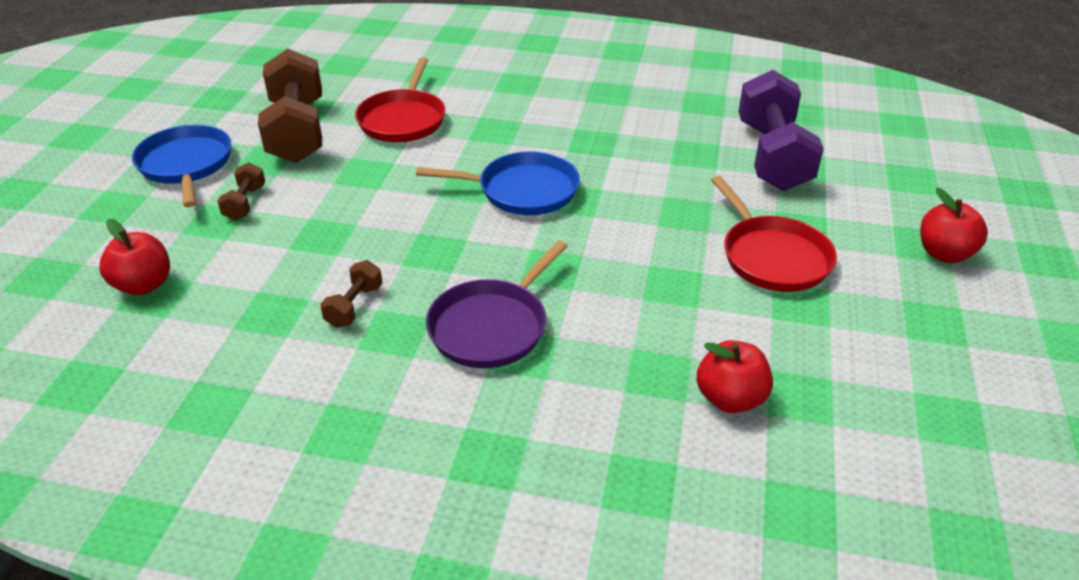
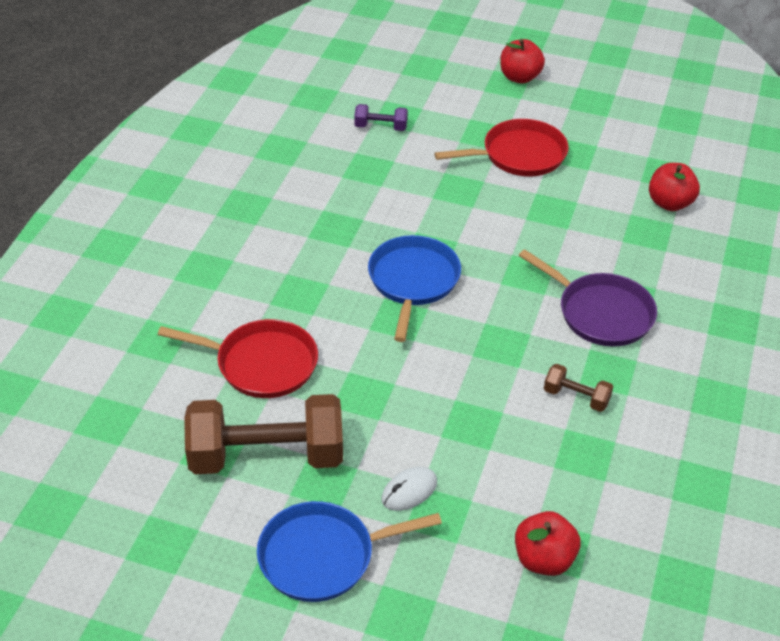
camera: 85 degrees left, 5 degrees up
brown dumbbell [217,162,265,221] -> white mouse [381,467,437,511]
purple dumbbell [738,70,824,191] -> purple dumbbell [354,104,408,131], size x0.44

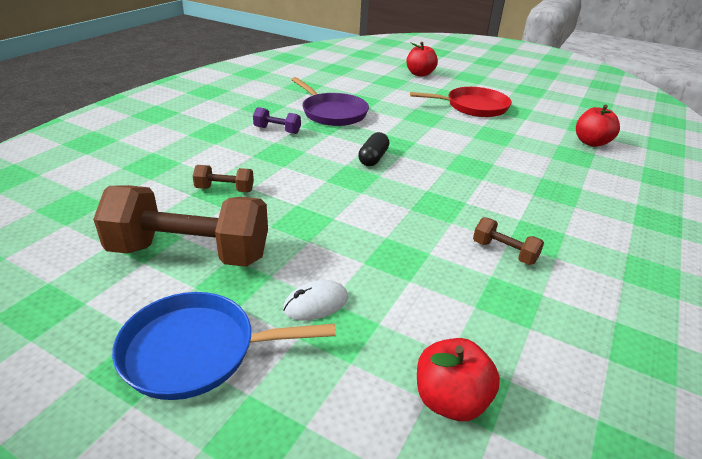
camera: 10 degrees right, 10 degrees down
red pan [158,319,318,398] -> brown dumbbell [193,165,254,192]
purple dumbbell [354,104,408,131] -> purple dumbbell moved to [253,107,301,134]
blue pan [368,235,461,342] -> black capsule [358,132,389,166]
red apple [500,39,545,84] -> red apple moved to [406,42,438,77]
purple pan [519,249,657,347] -> purple pan moved to [291,77,369,126]

